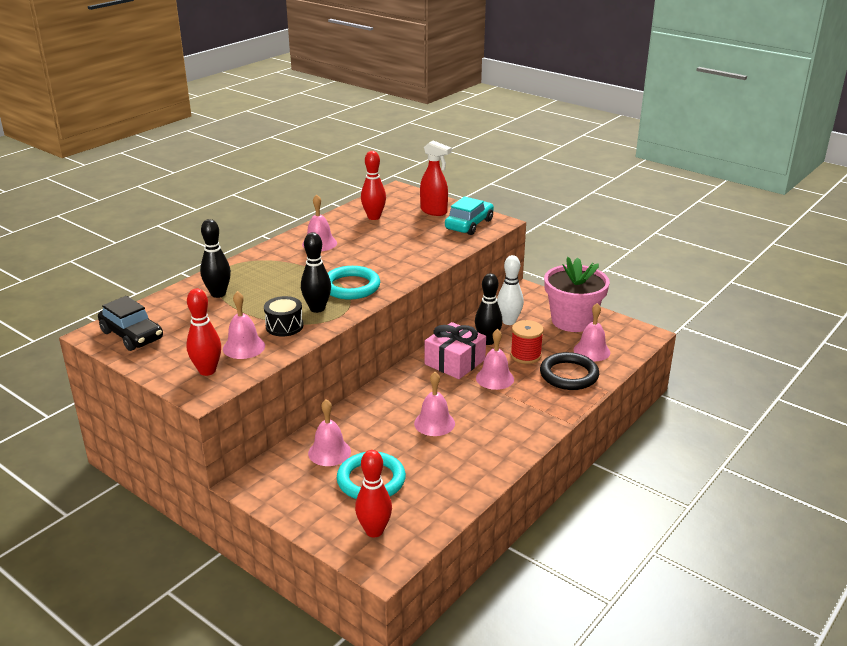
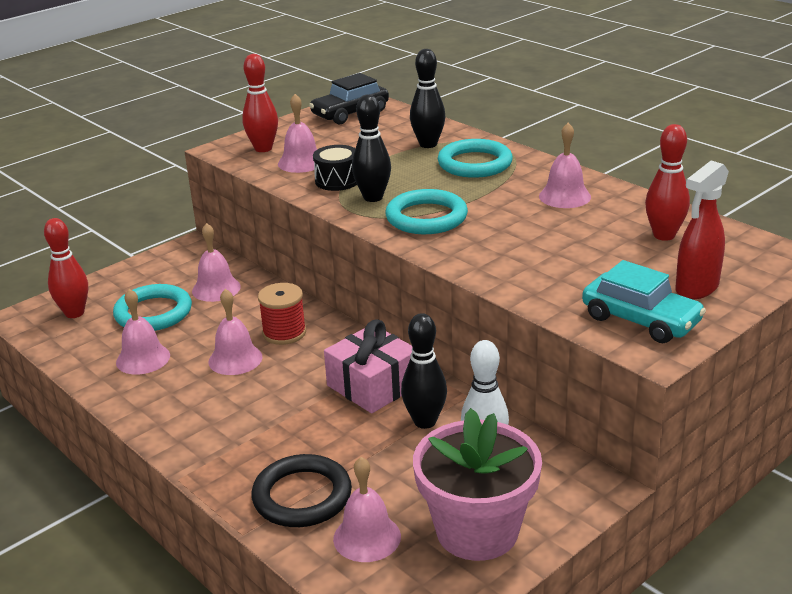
camera: 100 degrees right, 0 degrees up
pink bell [476,329,514,390] -> pink bell moved to [116,289,170,375]
red spool [510,320,544,364] -> red spool moved to [258,283,306,345]
none -> turquoise ring [438,139,513,178]

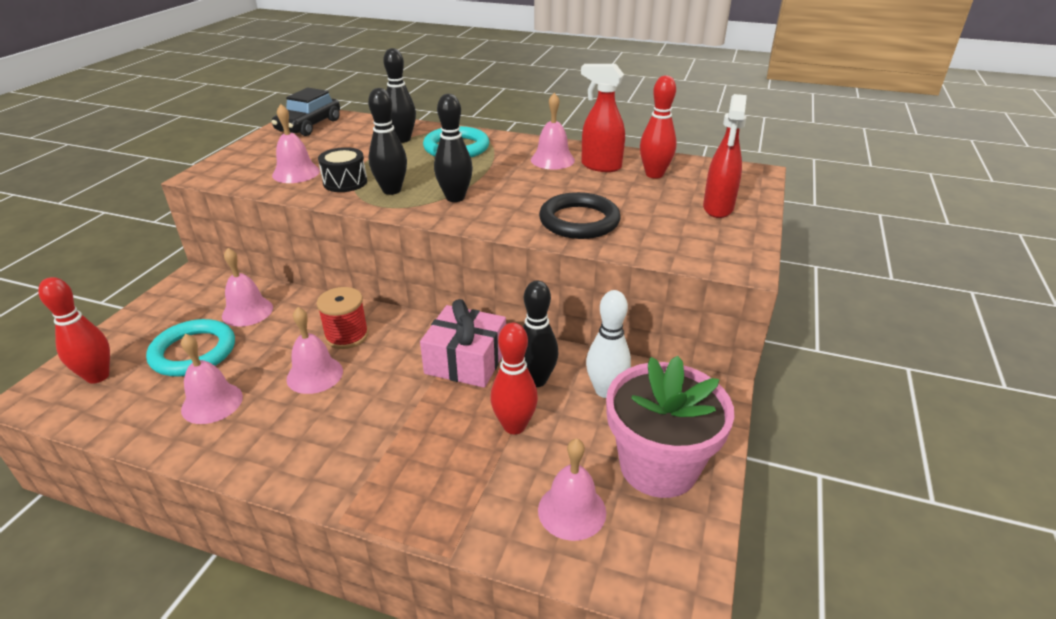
camera: 30 degrees left, 5 degrees up
red bowling pin [242,54,278,152] -> red bowling pin moved to [491,323,538,434]
black ring [251,454,352,527] -> black ring moved to [539,192,621,239]
turquoise ring [385,189,468,234] -> black bowling pin [434,94,473,202]
turquoise car [582,260,706,343] -> none
none -> red spray bottle [581,64,625,172]

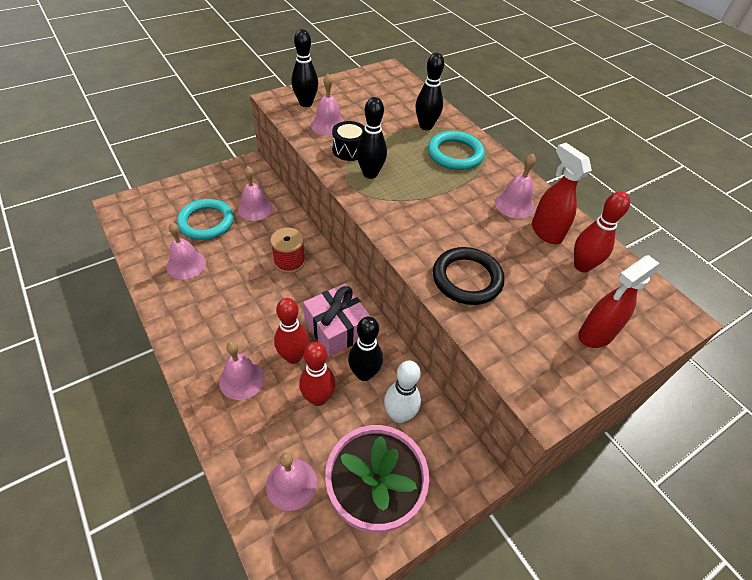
camera: 35 degrees right, 15 degrees up
red bowling pin [38,277,110,384] -> red bowling pin moved to [274,298,309,364]
black car [272,88,340,136] -> none
pink bell [286,307,343,394] -> pink bell moved to [219,342,265,400]
black bowling pin [434,94,473,202] -> black bowling pin moved to [291,29,318,107]

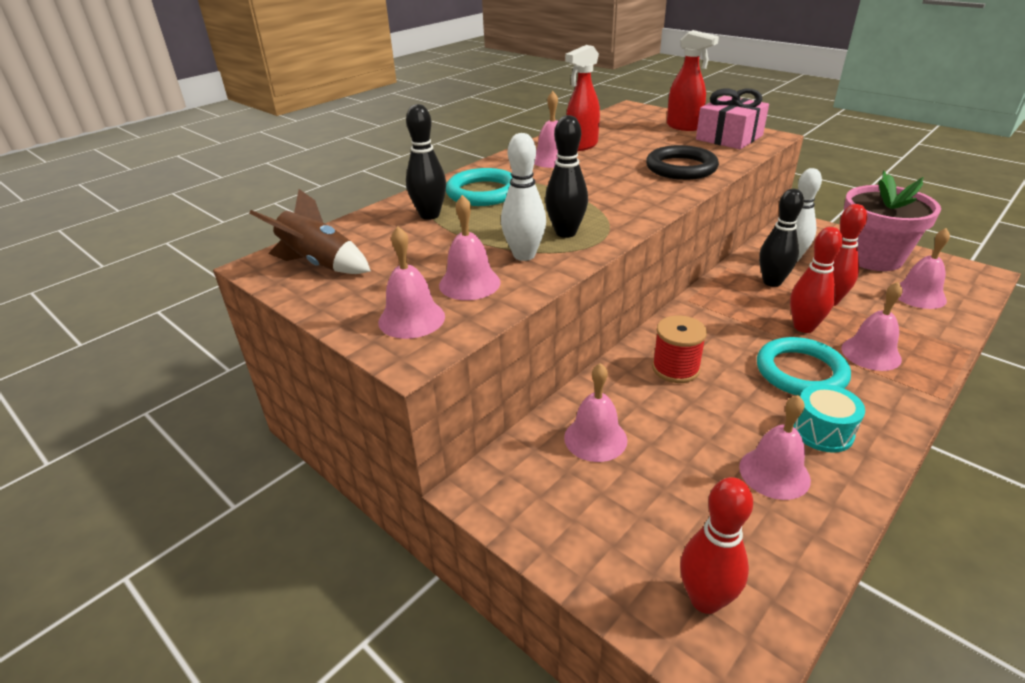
camera: 100 degrees left, 15 degrees down
turquoise ring [177,199,234,240] -> turquoise ring moved to [757,337,851,396]
black bowling pin [291,29,318,107] -> pink bell [378,226,445,339]
pink gift [303,283,371,356] -> pink gift moved to [696,88,769,149]
black drum [332,121,365,161] -> white bowling pin [501,133,546,261]
red bowling pin [574,191,630,272] -> red bowling pin moved to [680,477,753,614]
none -> brown rocket [249,189,371,274]
none -> turquoise drum [793,384,865,453]

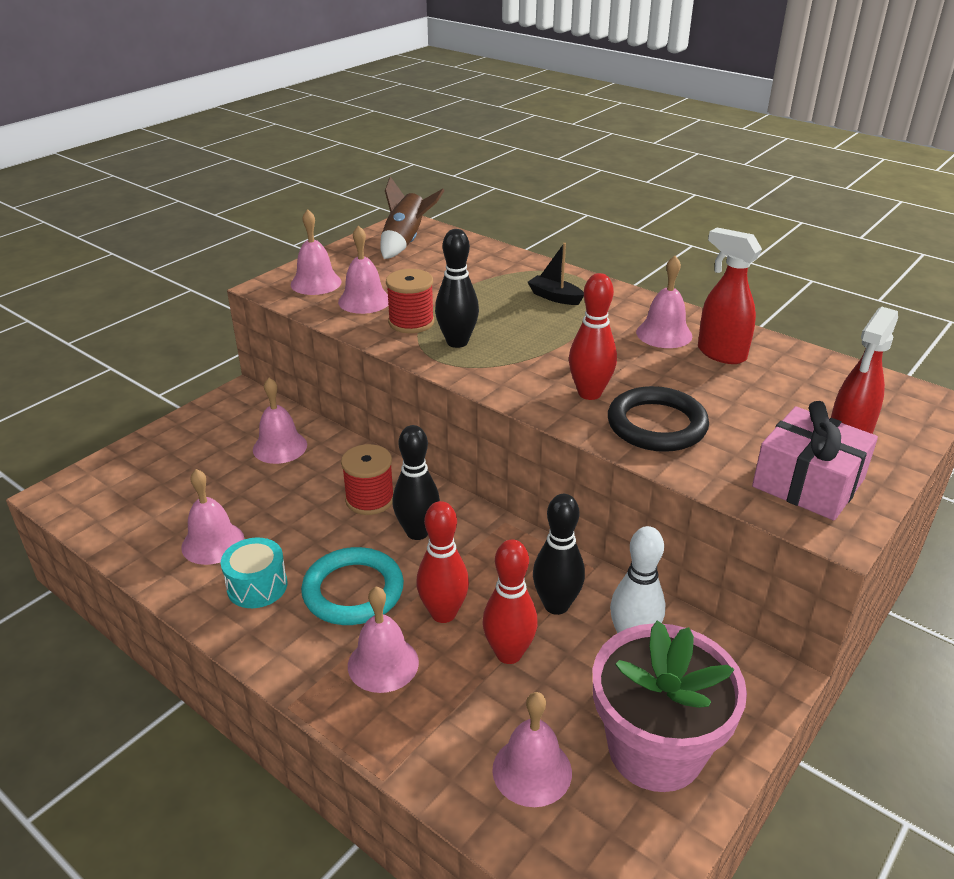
camera: 85 degrees right, 0 degrees up
black bowling pin [406,104,446,220] -> black bowling pin moved to [392,425,440,540]
turquoise ring [446,168,513,206] -> black boat [528,243,584,305]
white bowling pin [501,133,546,261] -> red spool [386,269,434,333]
red bowling pin [680,477,753,614] -> red bowling pin moved to [569,273,617,400]

